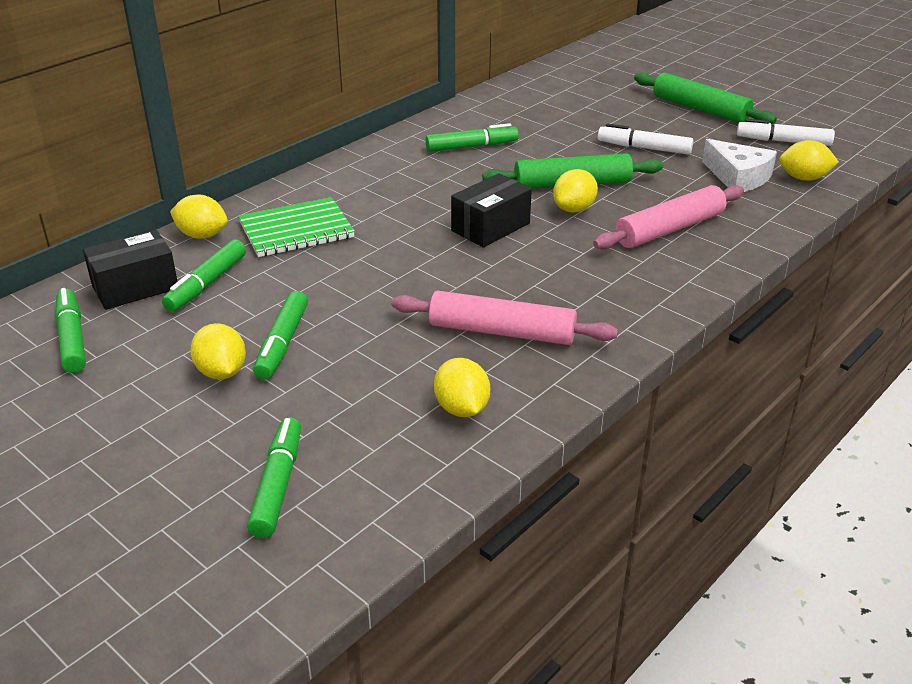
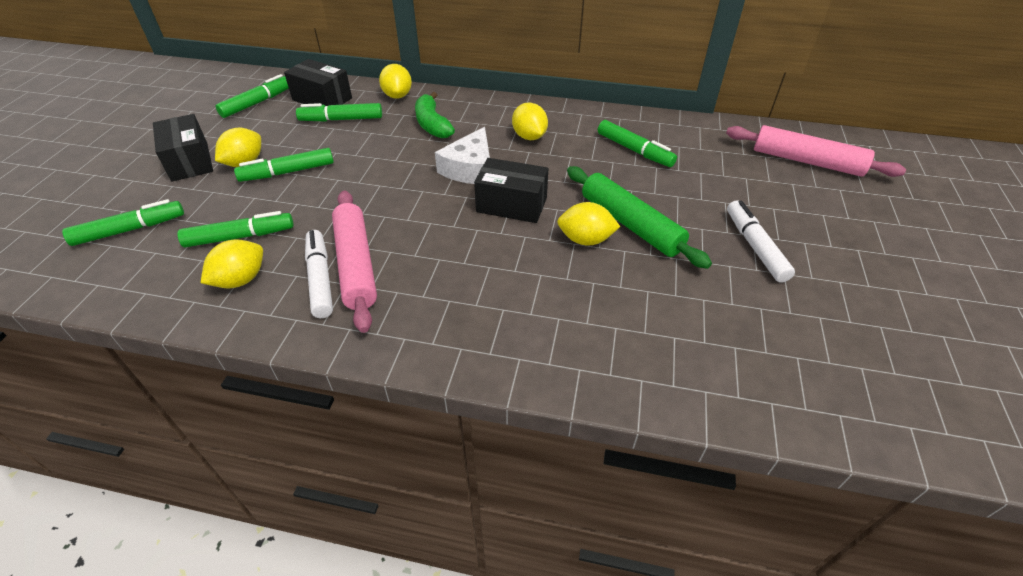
camera: 60 degrees right, 10 degrees up
green notebook [238,197,355,257] -> green banana [415,92,455,138]
pink rolling pin [593,185,744,250] -> pink rolling pin moved to [726,125,906,177]
green rolling pin [634,72,777,124] -> none
white cheese [702,139,777,192] -> white cheese moved to [435,127,490,184]
white marker [737,119,835,146] -> white marker moved to [305,230,333,318]
yellow lemon [779,140,839,181] -> yellow lemon moved to [512,103,548,140]
none -> black box [153,114,213,182]
none -> green marker [178,211,293,247]

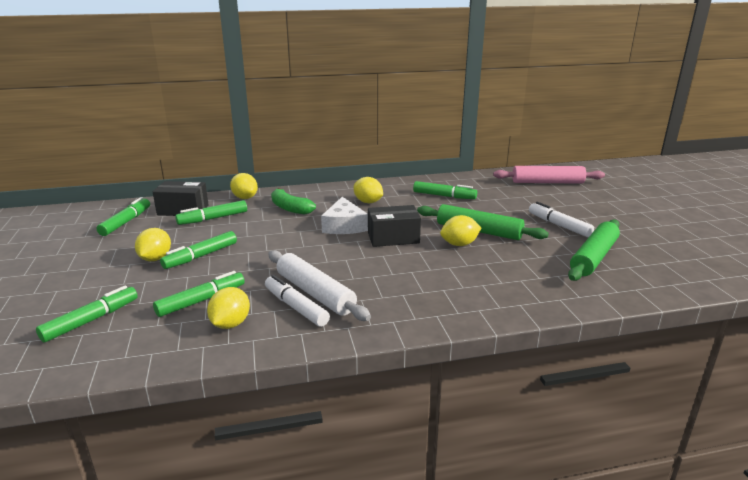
camera: 25 degrees left, 20 degrees down
black box [153,114,213,182] -> none
pink rolling pin [332,191,377,333] -> white rolling pin [268,250,371,321]
none -> green rolling pin [568,219,620,281]

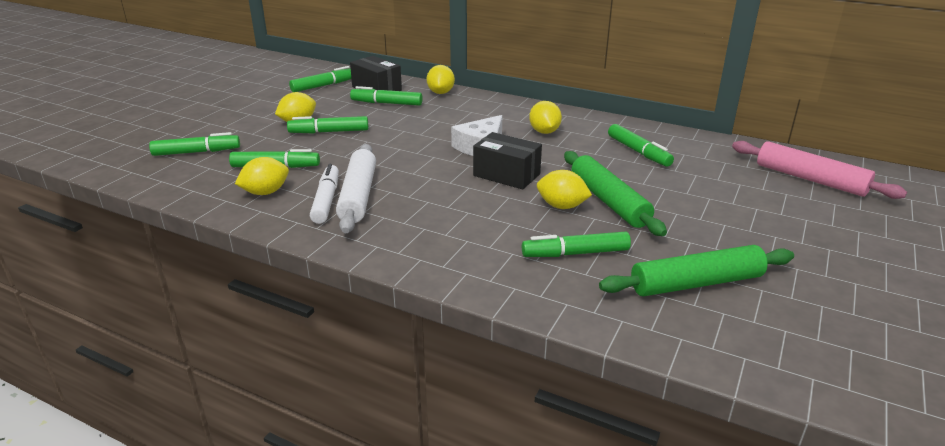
camera: 40 degrees right, 5 degrees up
green banana [271,188,316,215] -> none
white marker [529,202,594,237] -> none
none -> green marker [522,232,631,257]

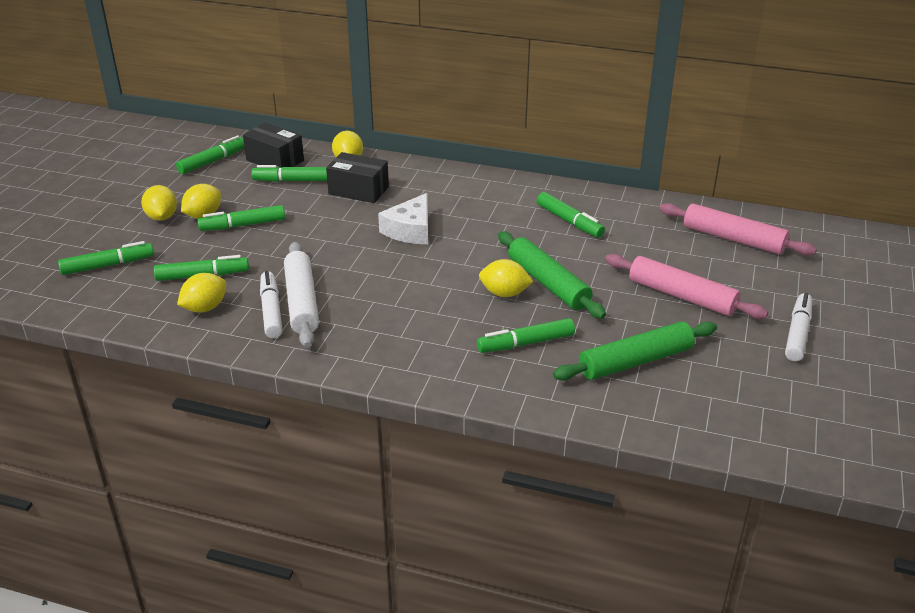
camera: 10 degrees left, 5 degrees up
black box [473,132,542,189] -> black box moved to [326,152,389,203]
yellow lemon [529,101,562,134] -> yellow lemon moved to [141,185,177,221]
none -> pink rolling pin [605,254,768,319]
none -> white marker [785,293,812,361]

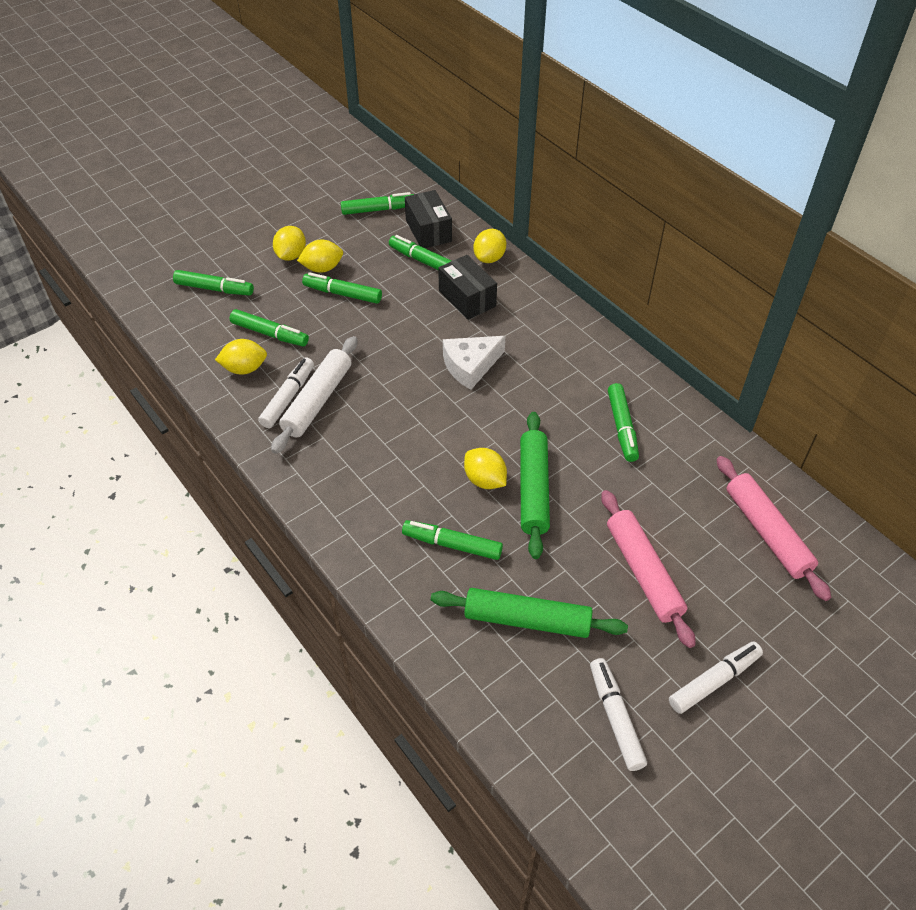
camera: 35 degrees right, 15 degrees up
none -> white marker [590,658,647,771]

